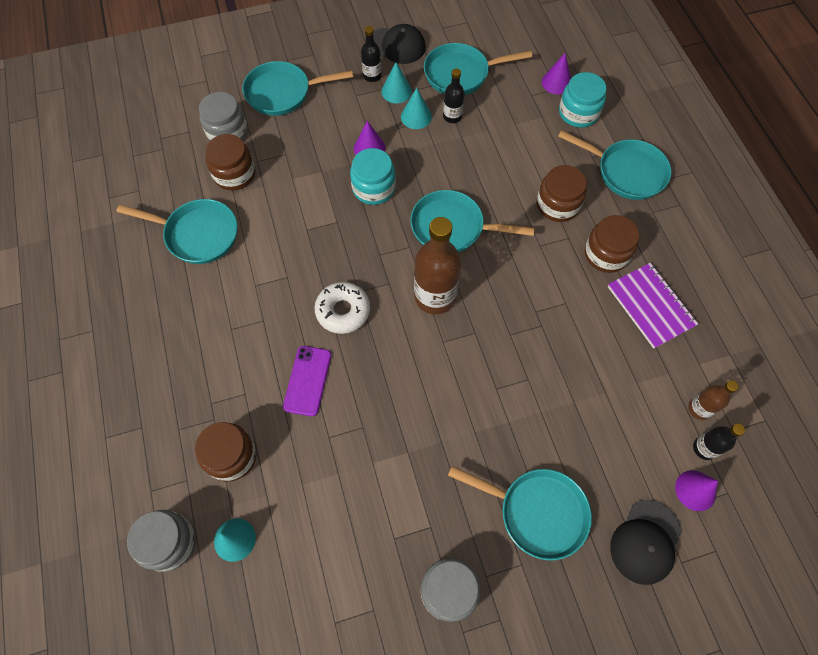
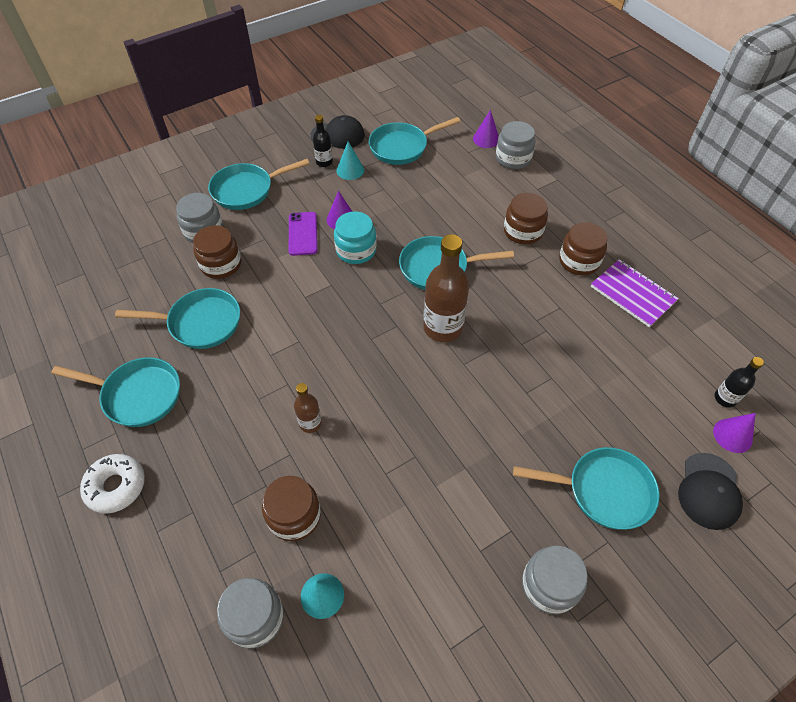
camera: 15 degrees left, 10 degrees down
purple phone [283,346,331,416] -> purple phone moved to [289,212,318,256]
white donut [314,282,370,334] -> white donut moved to [80,454,145,514]
turquoise cone [401,88,432,129] -> none
black bottle [443,68,465,123] -> none
turquoise pan [558,130,672,200] -> turquoise pan moved to [51,357,180,427]
turquoise jar [559,72,607,128] -> grey jar [496,121,535,169]
brown bottle [689,380,739,420] -> brown bottle moved to [294,383,322,433]

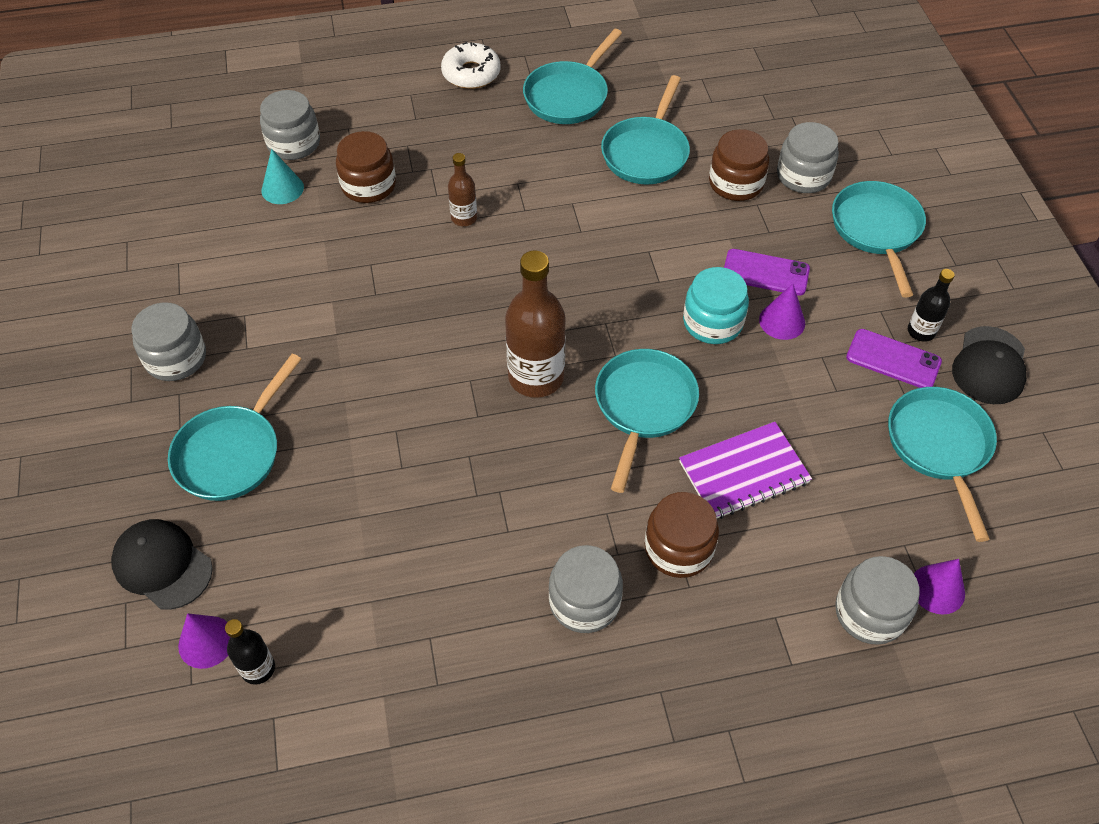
camera: 110 degrees right, 0 degrees up
turquoise cone [336,142,364,180] -> purple phone [846,329,942,388]
brown jar [559,222,608,275] -> grey jar [549,545,623,633]
purple notebook [591,259,679,327] -> purple notebook moved to [679,422,812,519]

